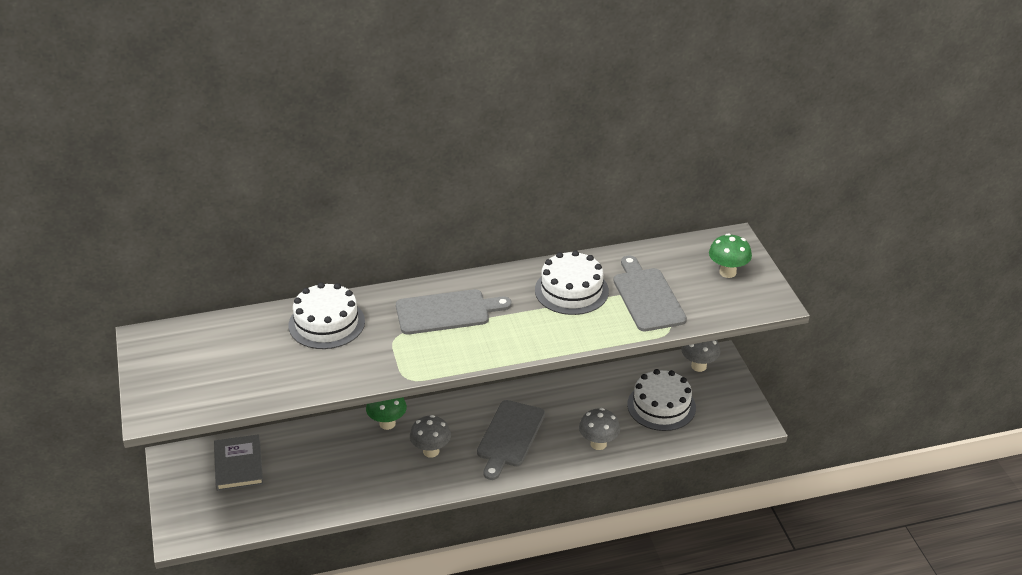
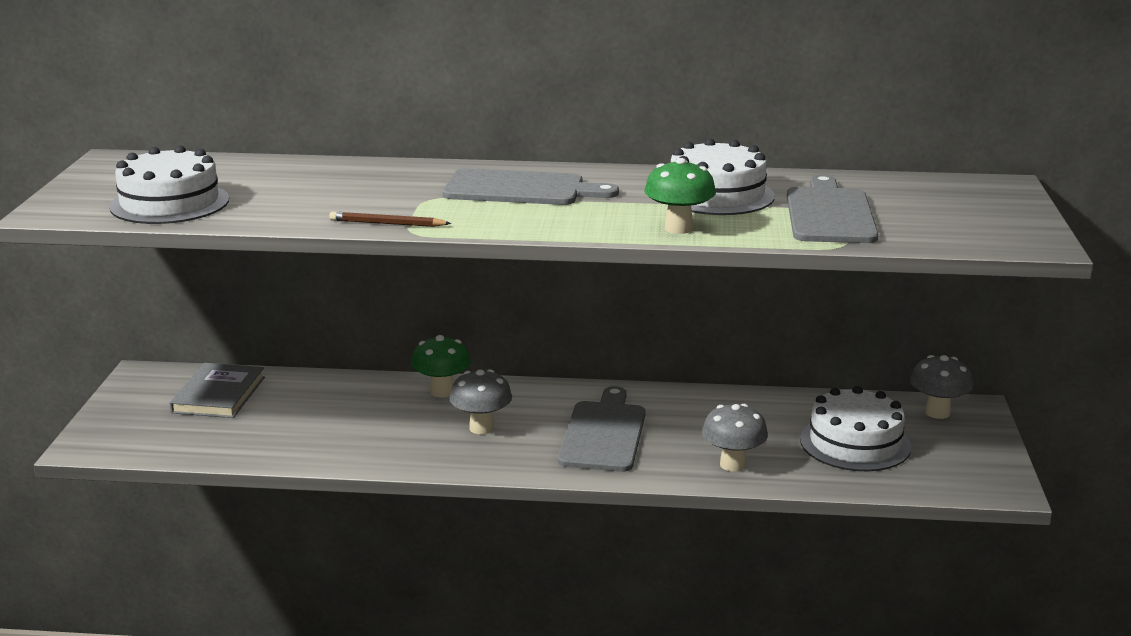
camera: 20 degrees right, 15 degrees down
white cake [288,282,365,349] -> white cake moved to [109,146,229,224]
grey cutting board [477,400,545,480] -> grey cutting board turned 150 degrees clockwise [558,386,646,472]
green mushroom [709,233,752,278] -> green mushroom moved to [644,158,716,234]
none -> brown pencil [329,212,451,227]

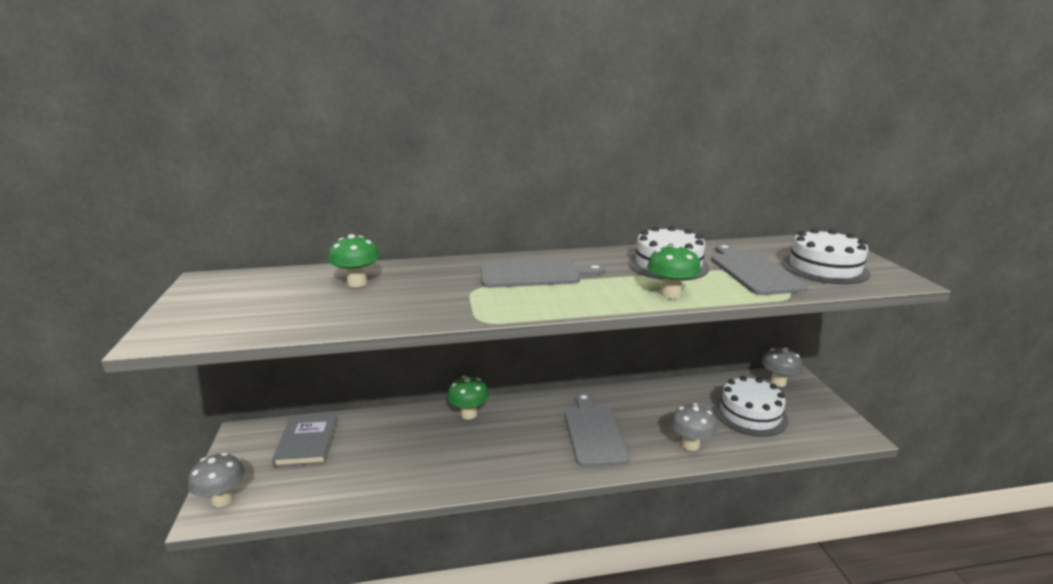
camera: 15 degrees left, 0 degrees up
white cake [109,146,229,224] -> white cake moved to [782,228,870,284]
brown pencil [329,212,451,227] -> none
grey mushroom [449,369,512,434] -> grey mushroom moved to [188,453,244,507]
none -> green mushroom [328,234,380,287]

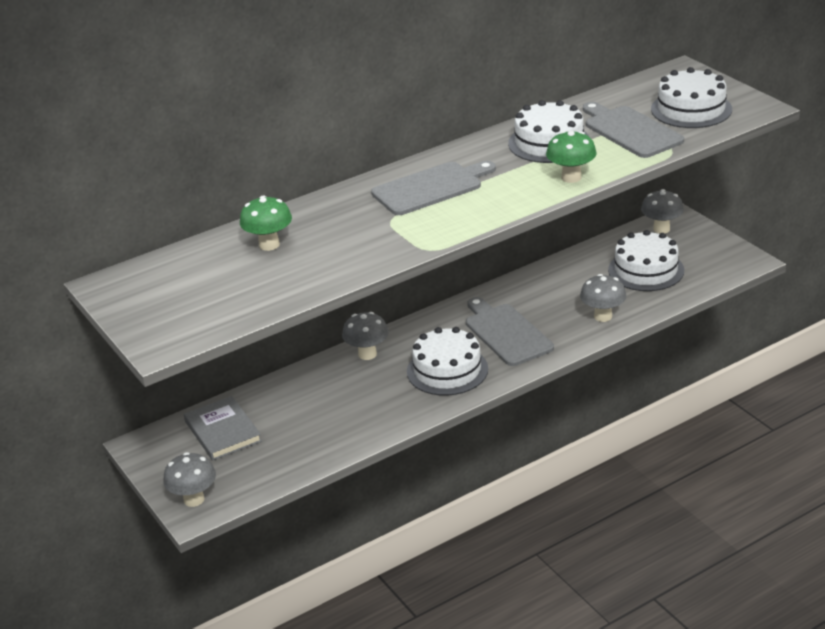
camera: 20 degrees left, 10 degrees up
green mushroom [447,376,489,420] -> grey mushroom [342,312,389,360]
none -> white cake [407,327,488,396]

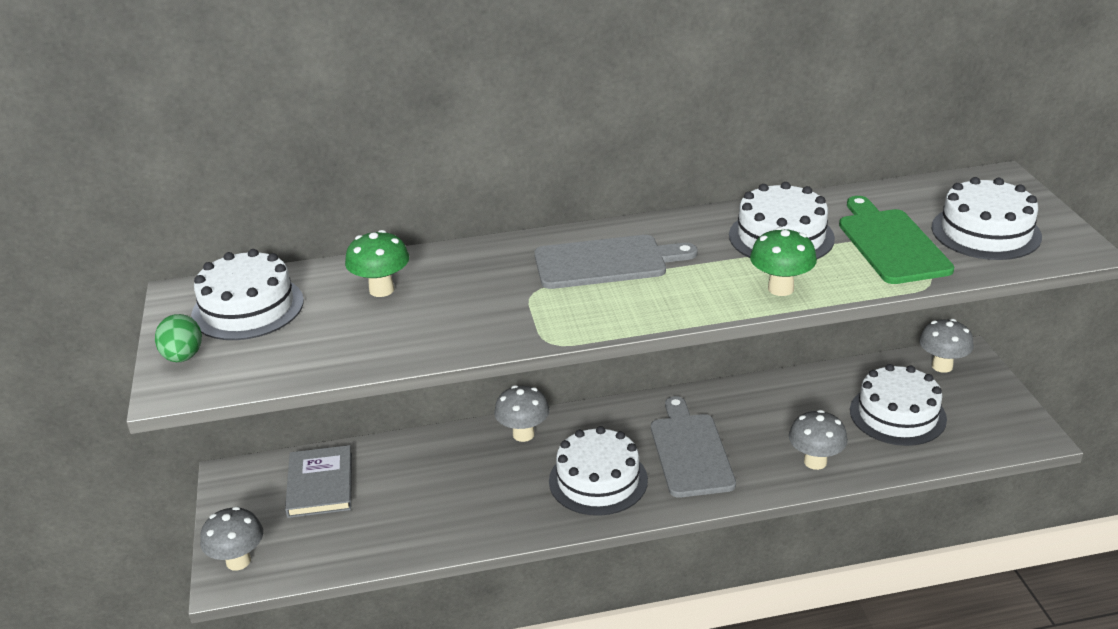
camera: 20 degrees right, 0 degrees up
grey cutting board [583,102,684,158] -> green cutting board [839,196,954,284]
none -> green egg [155,314,202,362]
none -> white cake [191,249,304,340]

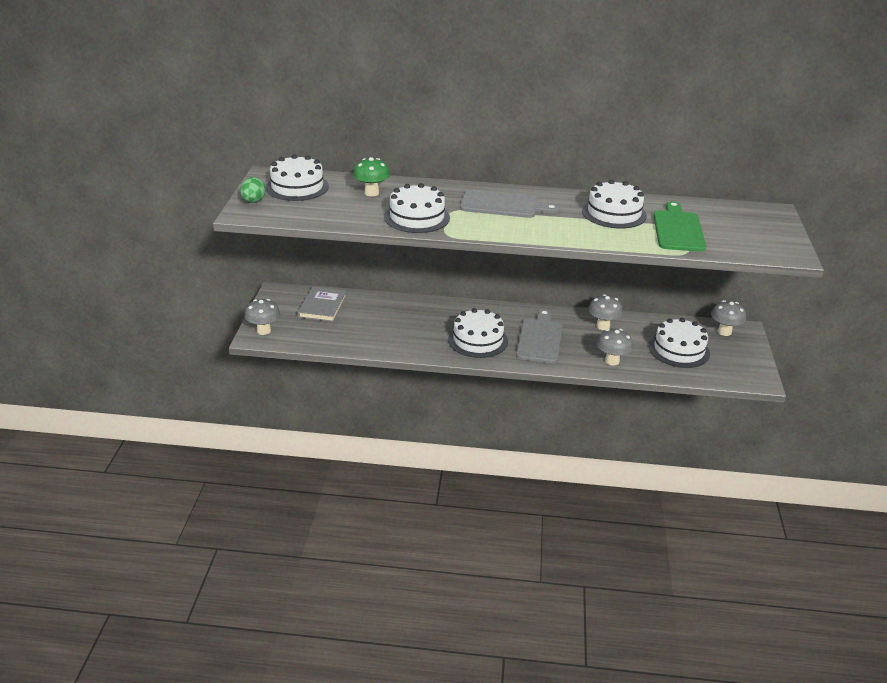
camera: 15 degrees right, 0 degrees up
grey mushroom [494,385,549,442] -> grey mushroom moved to [588,294,623,330]
green mushroom [750,227,817,296] -> none
white cake [932,177,1042,260] -> white cake moved to [384,183,450,233]

